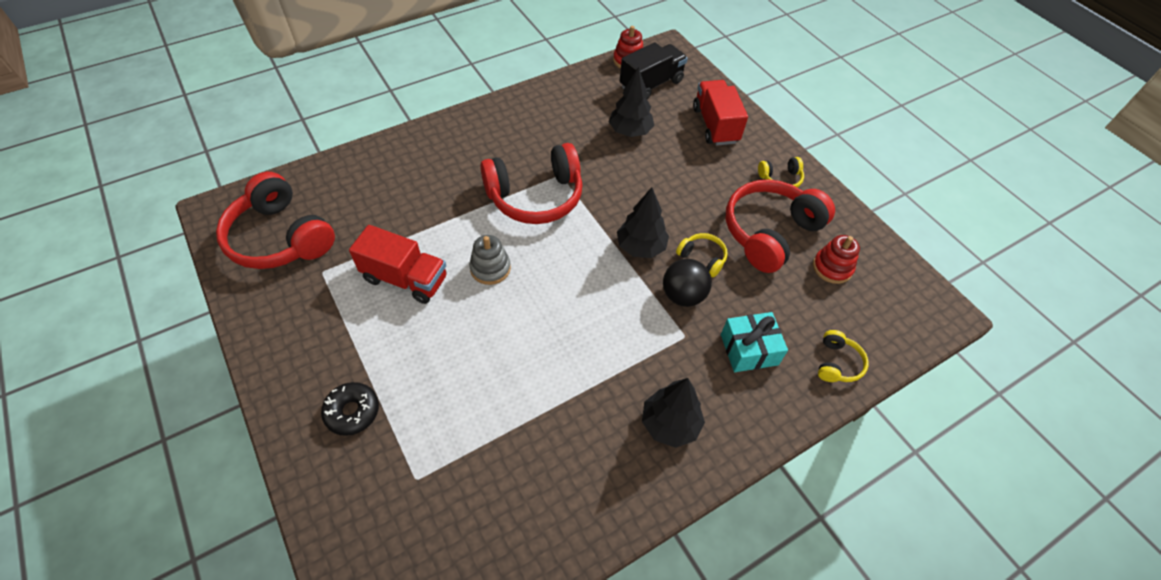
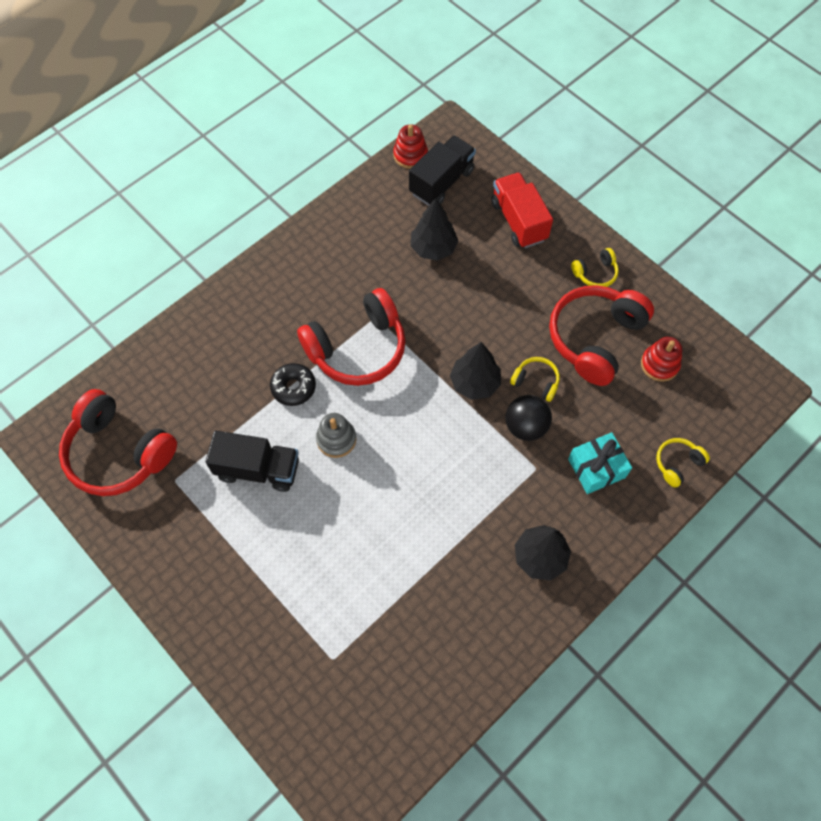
camera: 10 degrees left, 10 degrees up
black donut [321,382,379,436] -> black donut moved to [270,363,316,406]
red truck [349,225,447,304] -> black truck [205,431,299,492]
yellow headphones [818,330,869,382] -> yellow headphones turned 135 degrees counterclockwise [656,438,710,488]

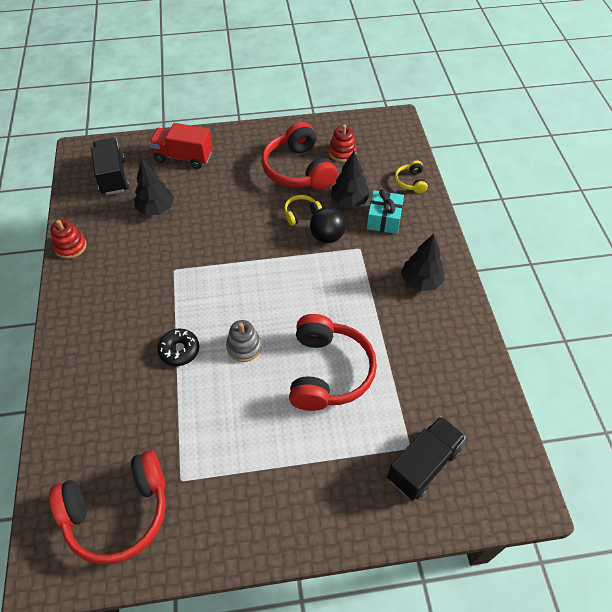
camera: 55 degrees left, 10 degrees down
black truck [205,431,299,492] -> black truck moved to [387,416,466,500]
red headphones [297,288,406,386] -> red headphones moved to [289,314,377,411]
red stacking toy [393,125,428,169] -> red stacking toy moved to [50,220,87,259]
black tree [450,342,501,400] -> black tree moved to [331,151,371,208]
yellow headphones [571,248,619,287] -> none

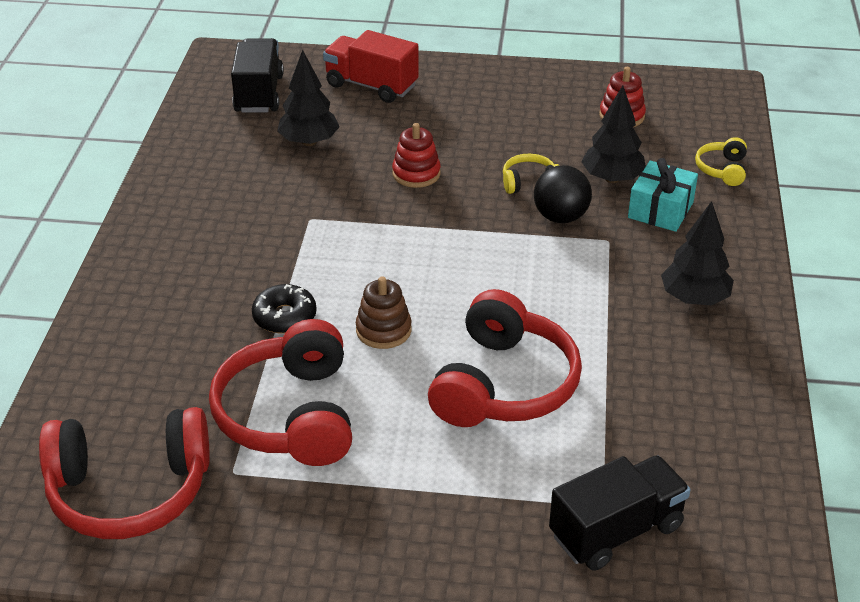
camera: 15 degrees right, 15 degrees down
red stacking toy [50,220,87,259] -> red stacking toy moved to [392,123,441,188]
grey stacking toy [226,320,262,362] -> brown stacking toy [356,276,412,349]
red headphones [261,122,338,190] -> red headphones moved to [209,319,352,466]

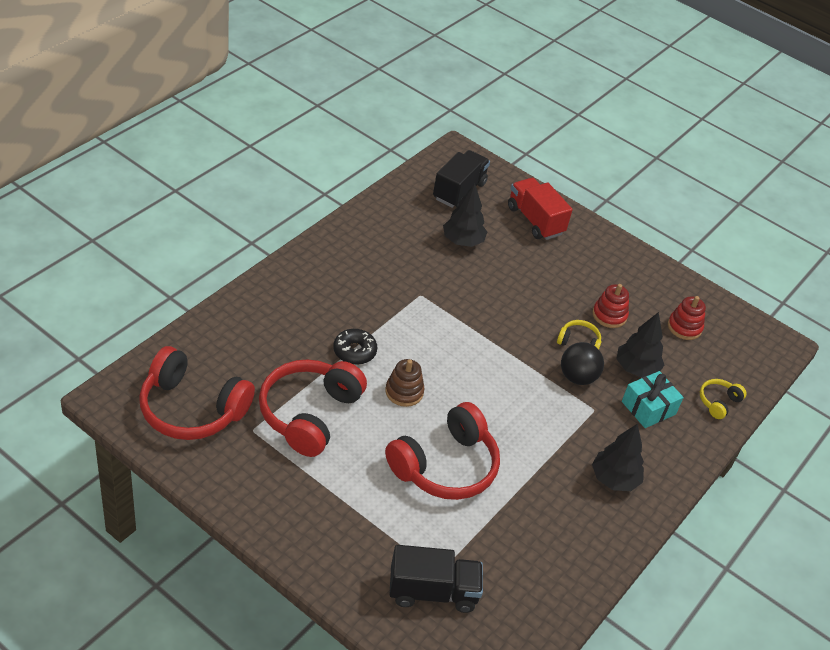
camera: 25 degrees right, 5 degrees up
red stacking toy [392,123,441,188] -> red stacking toy moved to [592,284,629,328]

